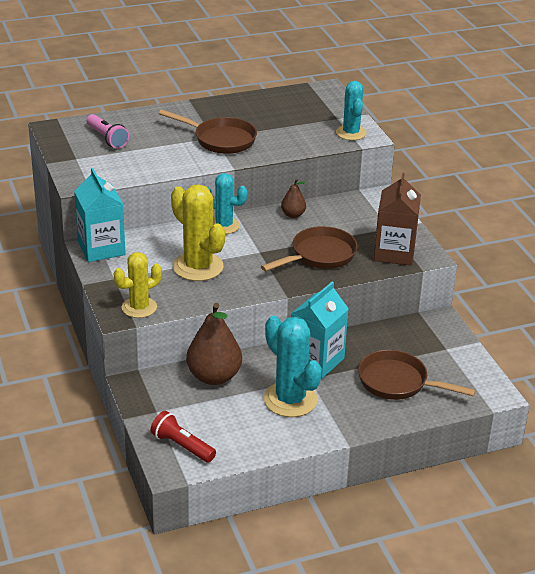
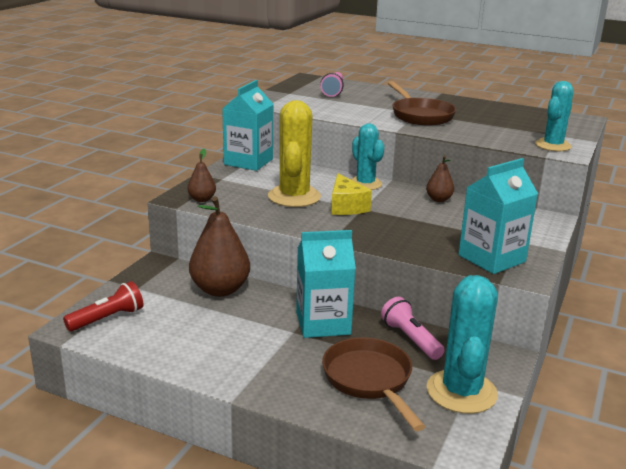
camera: 45 degrees right, 10 degrees down
yellow cactus [114,252,162,318] -> brown pear [187,149,216,202]
red flashlight [150,411,216,463] -> red flashlight turned 60 degrees clockwise [63,281,143,331]
brown pan [261,226,358,271] -> none
turquoise cactus [264,316,322,417] -> turquoise cactus moved to [427,275,498,414]
brown carton [374,173,421,266] -> turquoise carton [458,158,538,274]
none -> yellow cheese [331,173,372,215]
none -> pink flashlight [381,297,444,360]

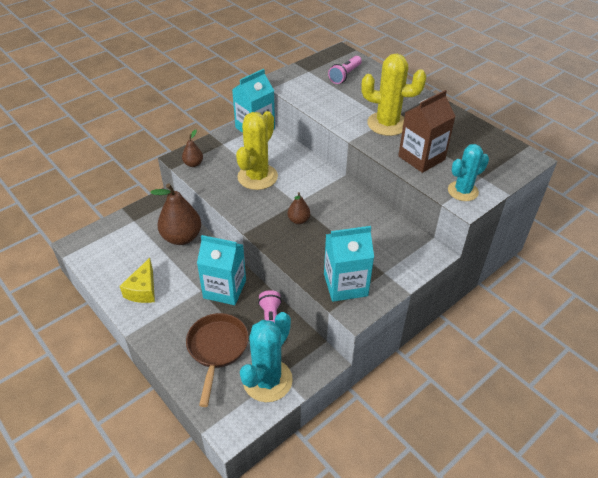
camera: 25 degrees right, 20 degrees up
red flashlight [63,281,143,331] -> none
yellow cheese [331,173,372,215] -> yellow cheese moved to [120,258,155,303]
turquoise cactus [351,124,384,190] -> none
brown pan [388,81,456,126] -> yellow cactus [361,54,426,136]
brown pear [426,156,454,202] -> brown pear moved to [288,192,310,224]
none -> brown carton [398,90,456,173]

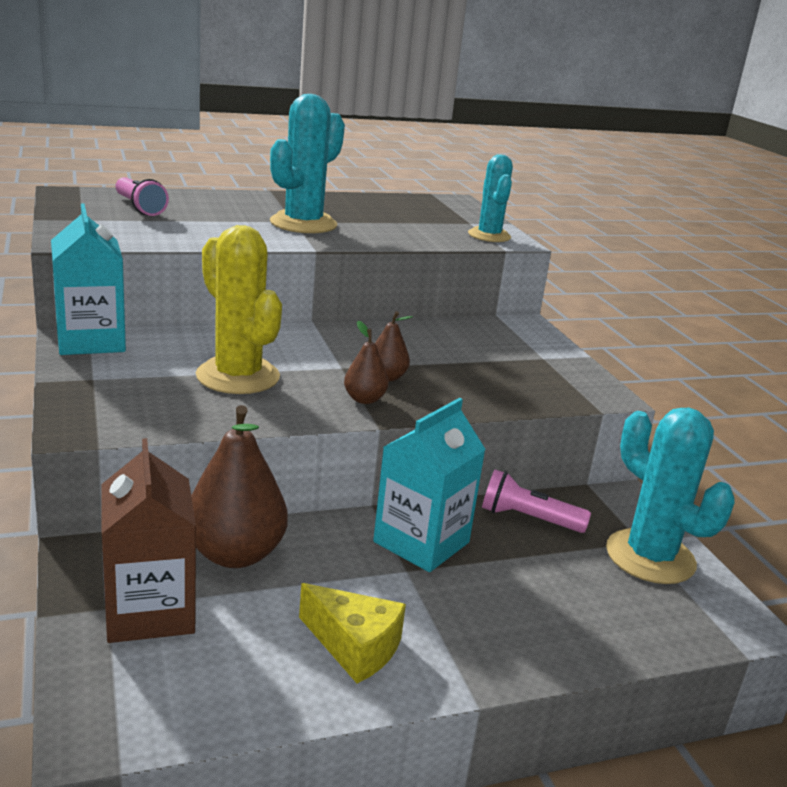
camera: 70 degrees left, 20 degrees down
brown pear [182,130,203,167] -> brown pear moved to [344,321,389,404]
brown pan [186,313,249,407] -> none
turquoise carton [324,226,374,302] -> none
yellow cactus [361,54,426,136] -> turquoise cactus [270,94,345,233]
brown carton [398,90,456,173] -> brown carton moved to [101,438,196,643]

